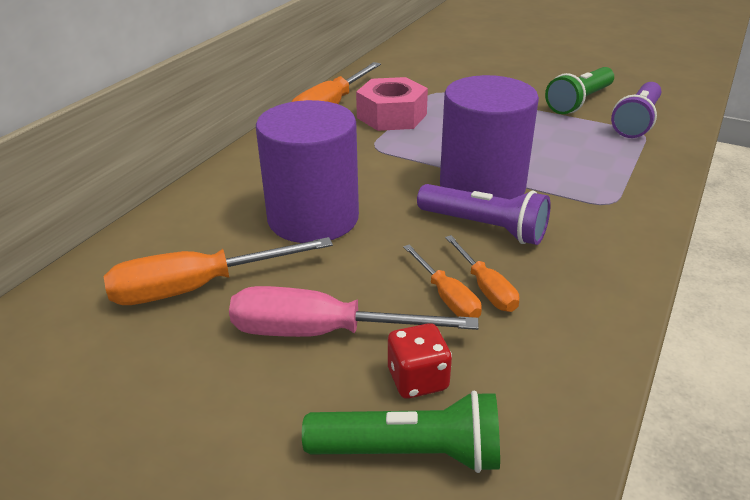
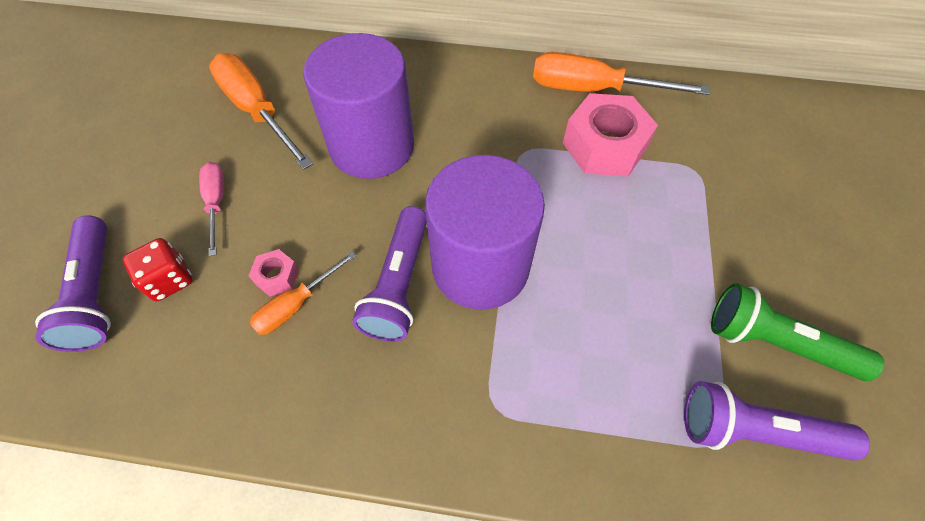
camera: 70 degrees right, 25 degrees up
pink screwdriver [229,286,479,337] -> pink screwdriver [199,162,224,256], size x0.56
green flashlight [302,391,500,473] -> purple flashlight [35,215,111,352]
orange screwdriver [403,244,482,318] -> pink nut [249,249,299,297]

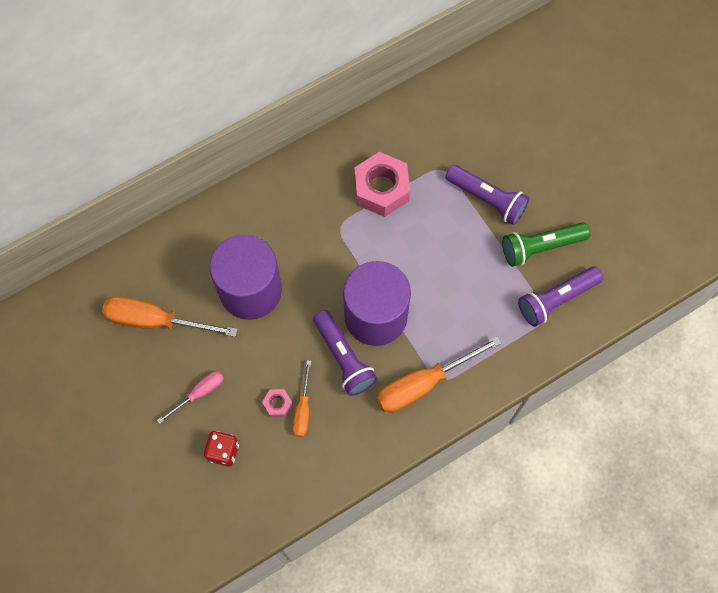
camera: 40 degrees left, 10 degrees up
purple flashlight [35,215,111,352] -> purple flashlight moved to [446,165,530,225]
pink screwdriver [199,162,224,256] -> pink screwdriver turned 105 degrees clockwise [157,371,224,424]
orange screwdriver [533,52,709,95] -> orange screwdriver moved to [377,336,502,413]

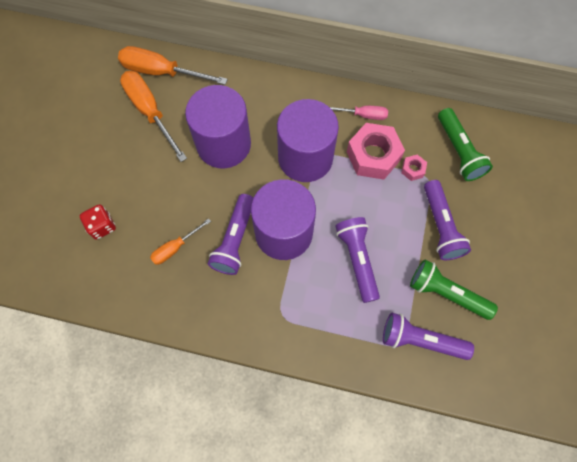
camera: 45 degrees right, 0 degrees up
pink screwdriver [157,371,224,424] -> pink screwdriver moved to [328,106,388,120]
pink nut [262,389,292,417] -> pink nut moved to [401,155,427,181]
orange screwdriver [377,336,502,413] -> orange screwdriver moved to [118,46,228,85]
none -> purple cylinder [277,99,339,182]
none -> purple flashlight [335,217,380,303]
none -> green flashlight [438,108,493,181]

